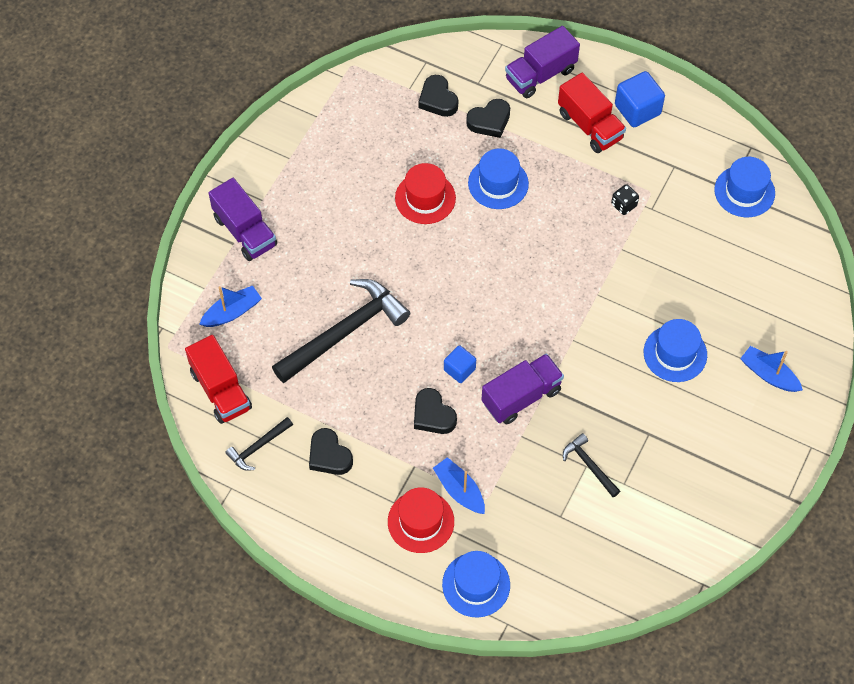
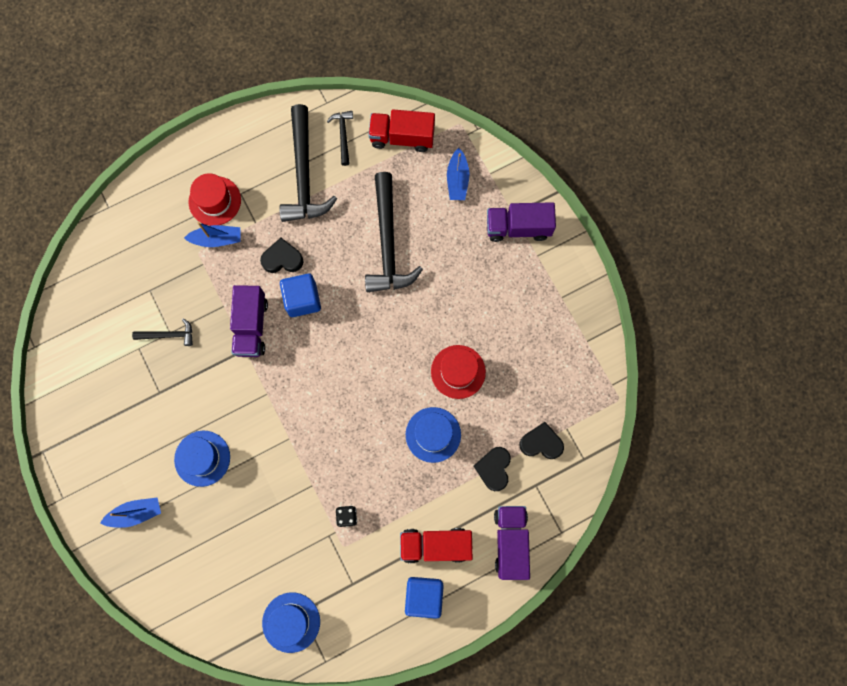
camera: 125 degrees right, 15 degrees up
black heart [309,428,353,475] -> black hammer [279,104,337,222]
blue hat [442,551,510,617] -> none
blue cube [444,345,476,383] -> blue cube [280,274,321,317], size x1.60

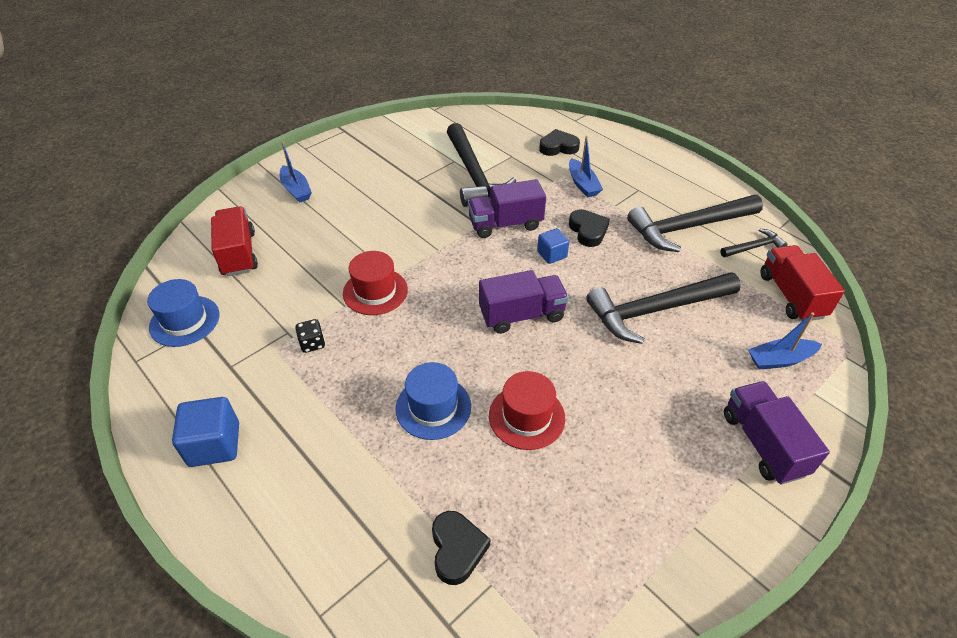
camera: 75 degrees right, 30 degrees down
black hammer [132,318,193,346] -> black hammer [447,123,516,207], size x2.10
blue hat [174,431,230,487] -> none
red hat [188,174,241,226] -> red hat moved to [343,251,408,315]
blue cube [280,274,321,317] -> blue cube [537,228,569,264], size x0.62
red truck [400,528,473,563] -> red truck moved to [211,206,258,276]
black heart [473,447,511,491] -> black heart moved to [539,129,580,156]
purple truck [494,506,530,580] -> purple truck moved to [479,270,569,334]

